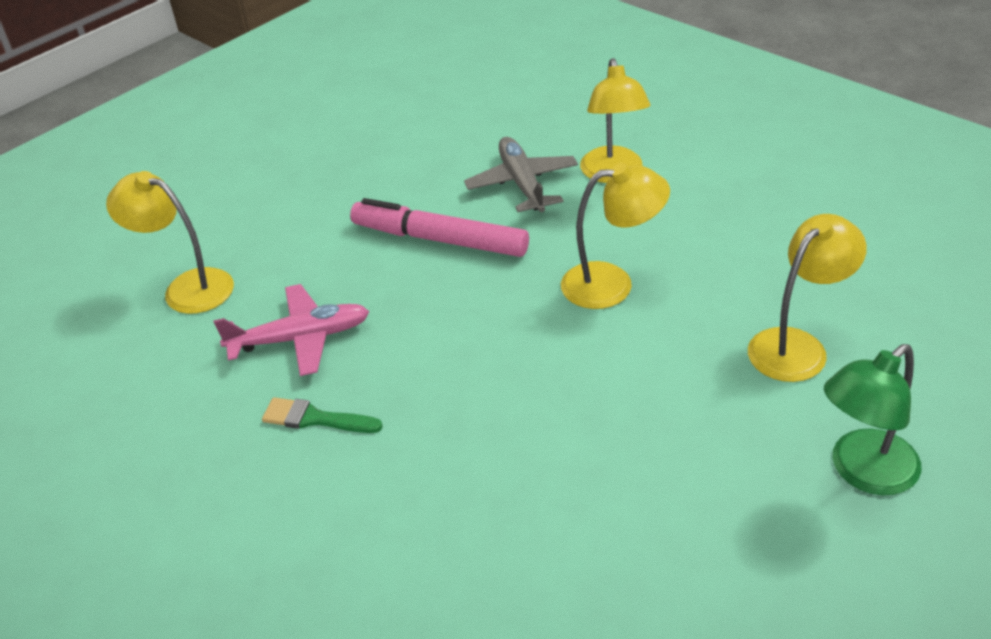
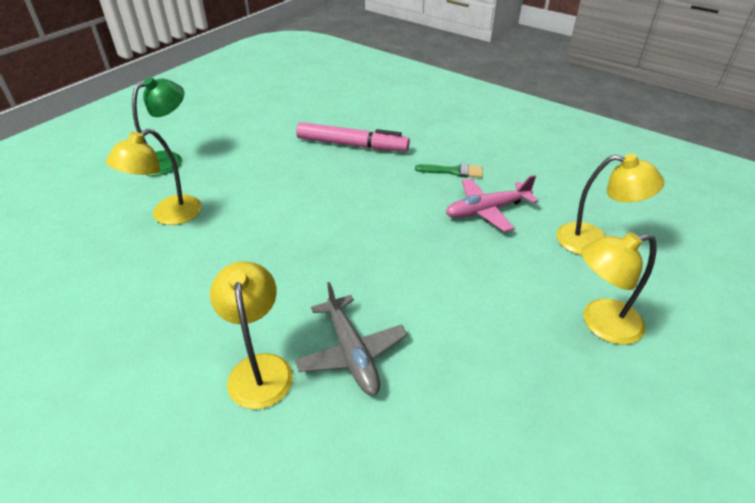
camera: 170 degrees right, 0 degrees up
pink marker [350,198,529,257] -> pink marker moved to [296,122,410,152]
yellow lamp [561,163,670,309] -> yellow lamp moved to [581,232,657,345]

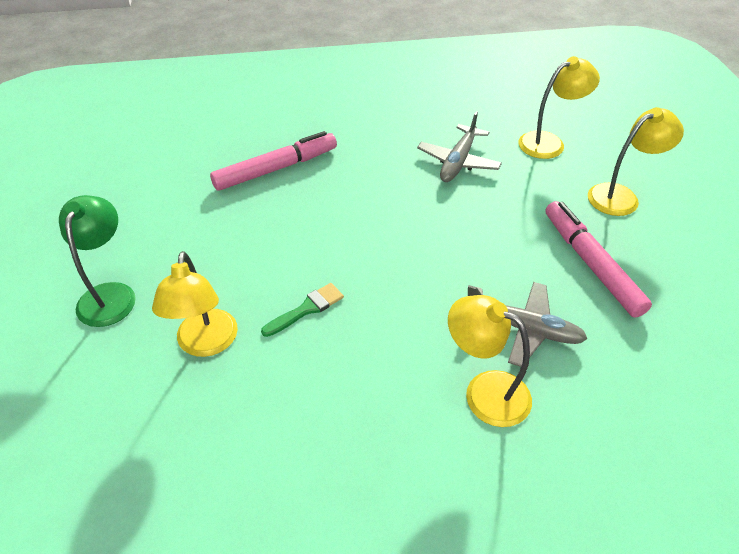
camera: 45 degrees left, 5 degrees up
green brush [415,164,483,178] -> green brush moved to [261,283,344,337]
pink plane [445,175,538,232] -> grey plane [417,111,502,182]
yellow lamp [581,232,657,345] -> yellow lamp turned 150 degrees counterclockwise [588,107,684,216]
none -> pink marker [545,201,652,318]

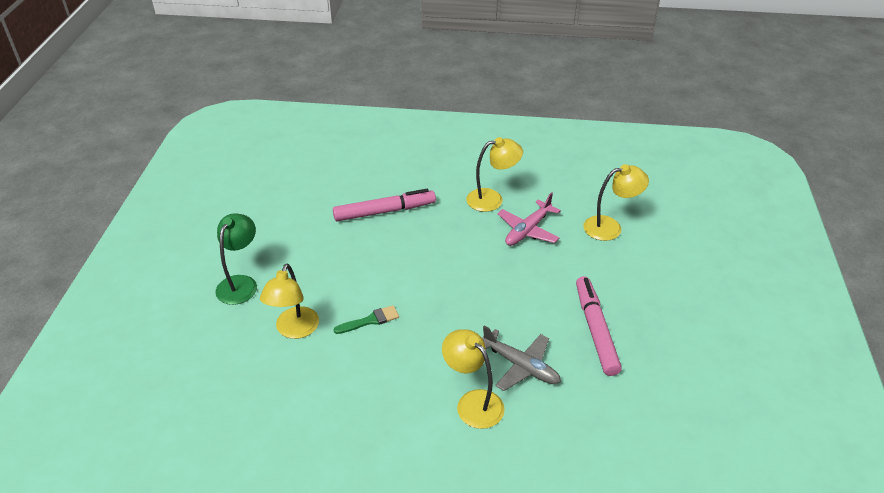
camera: 15 degrees right, 5 degrees down
grey plane [417,111,502,182] -> pink plane [497,192,561,246]
yellow lamp [588,107,684,216] -> yellow lamp moved to [466,137,523,212]

